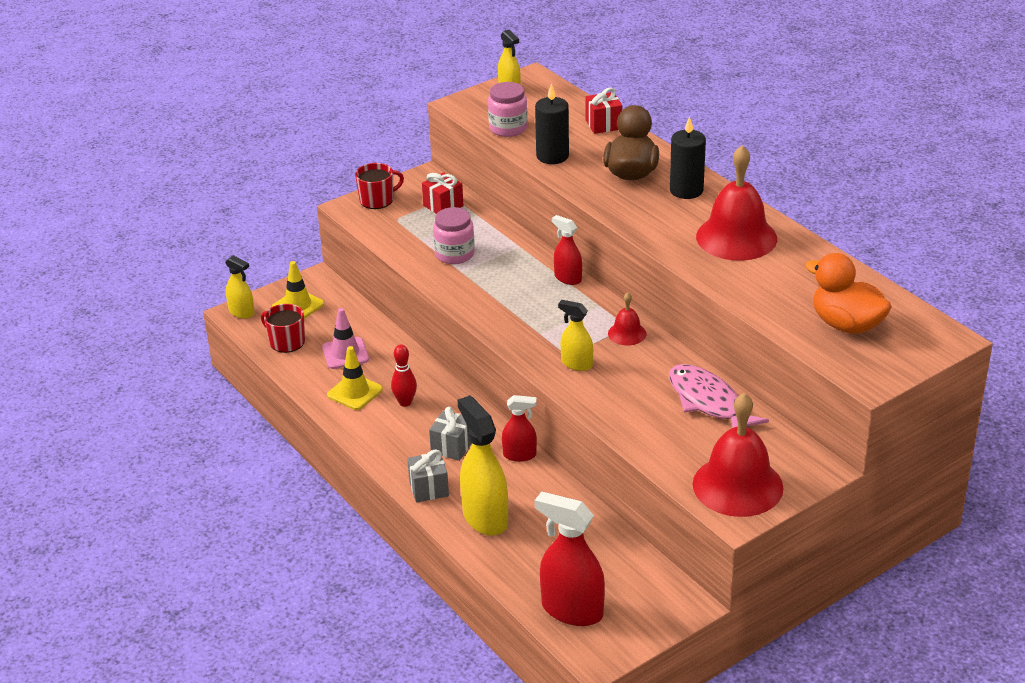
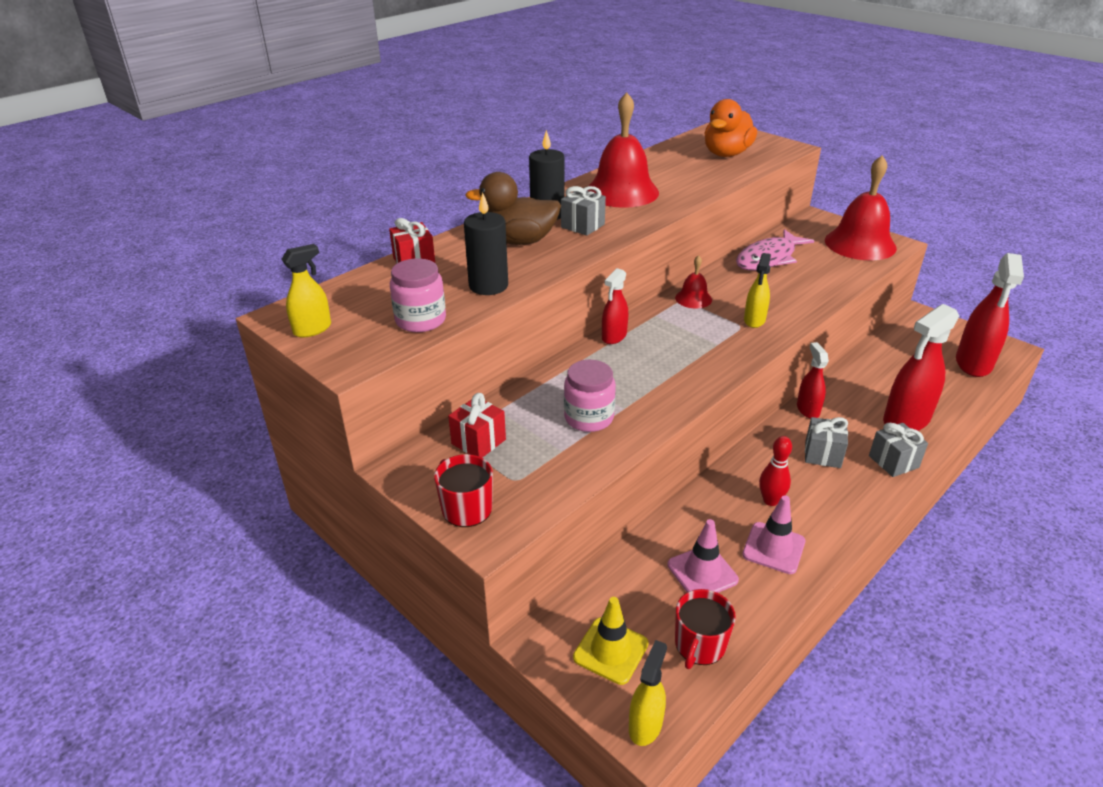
camera: 100 degrees left, 0 degrees up
yellow traffic cone [327,346,383,410] -> pink traffic cone [742,495,805,574]
yellow spray bottle [457,395,508,536] -> red spray bottle [883,304,959,431]
none -> grey gift [561,186,606,236]

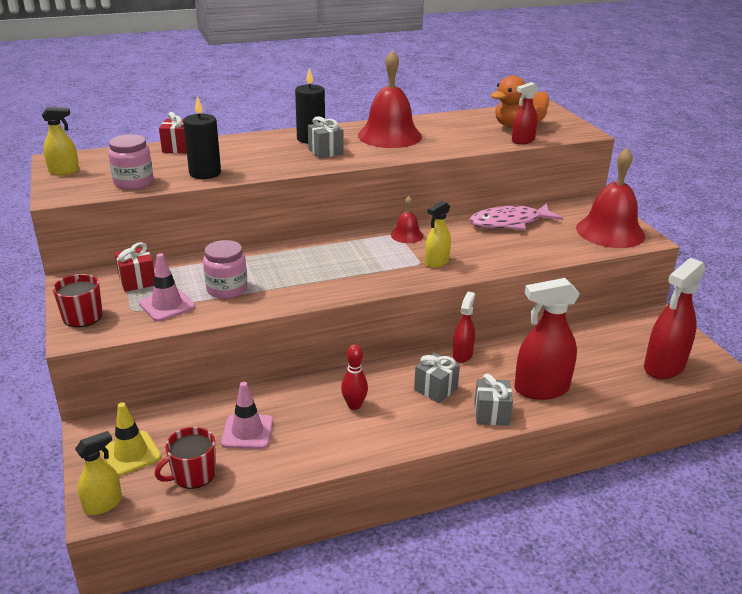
camera: 25 degrees right, 5 degrees down
brown duck [465,172,561,245] -> none
red spray bottle [602,268,628,344] -> red spray bottle moved to [512,82,539,144]
pink traffic cone [742,495,805,574] -> pink traffic cone moved to [139,253,195,321]

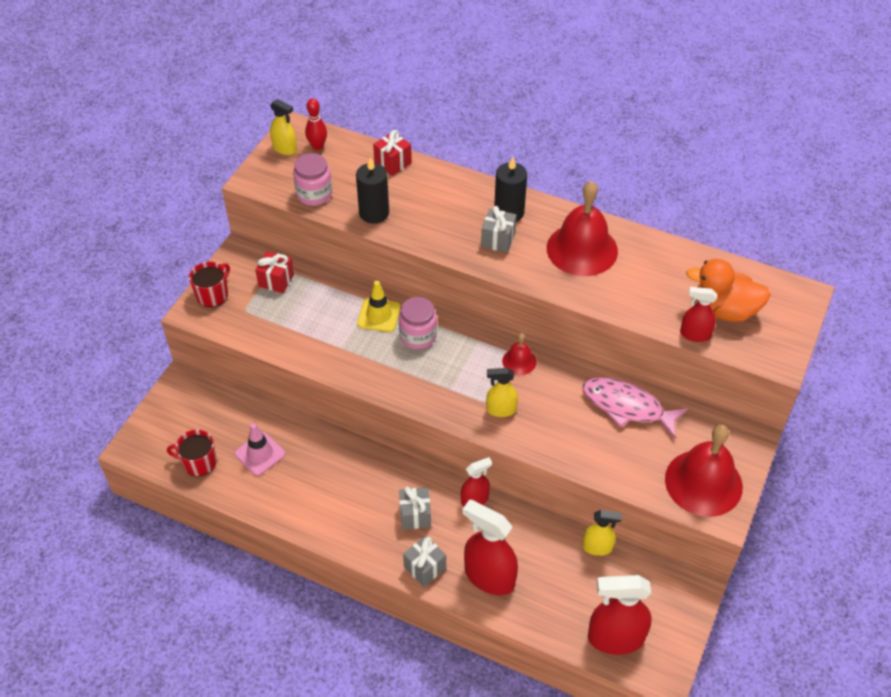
camera: 45 degrees right, 20 degrees up
yellow spray bottle [75,431,122,515] -> yellow spray bottle moved to [582,510,622,556]
yellow traffic cone [101,402,161,476] -> yellow traffic cone moved to [357,281,401,332]
pink traffic cone [139,253,195,321] -> none
pink jar [203,240,248,299] -> pink jar moved to [399,297,437,349]
red bowling pin [341,344,368,410] -> red bowling pin moved to [305,98,327,150]

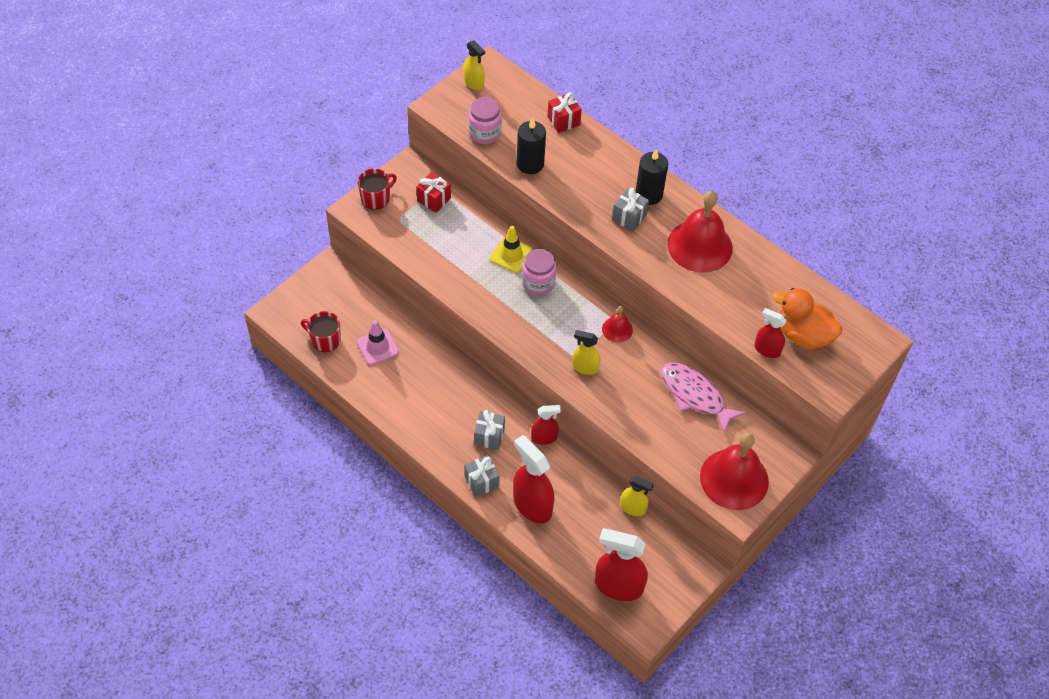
camera: 15 degrees right, 5 degrees up
red bowling pin [305,98,327,150] -> none

